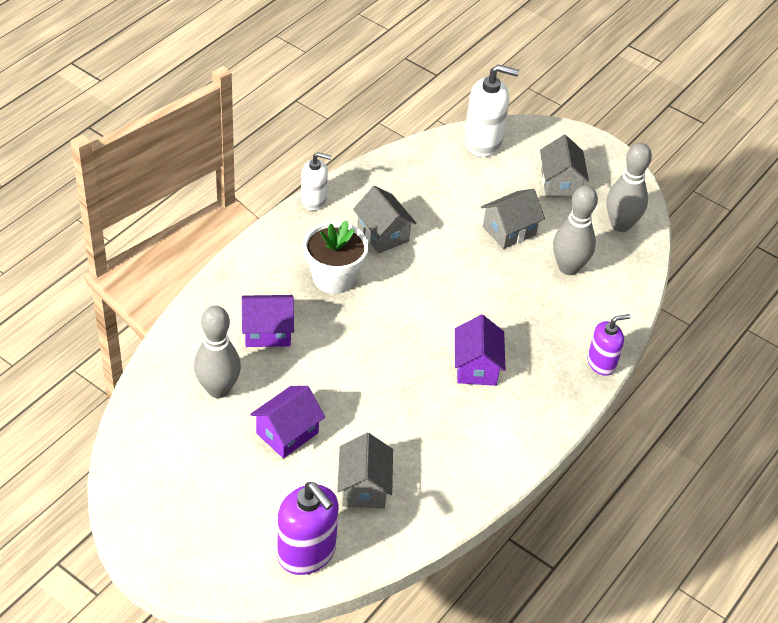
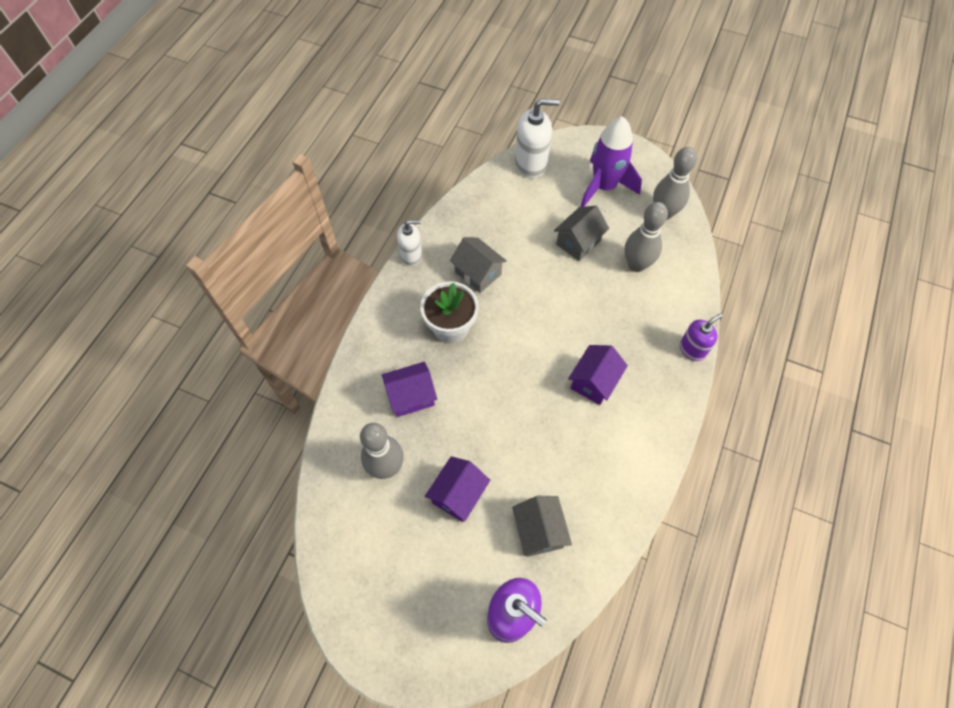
camera: 10 degrees left, 15 degrees up
purple house [455,315,506,386] -> purple house turned 45 degrees clockwise [568,345,628,405]
grey house [540,135,589,197] -> purple rocket [580,116,642,207]

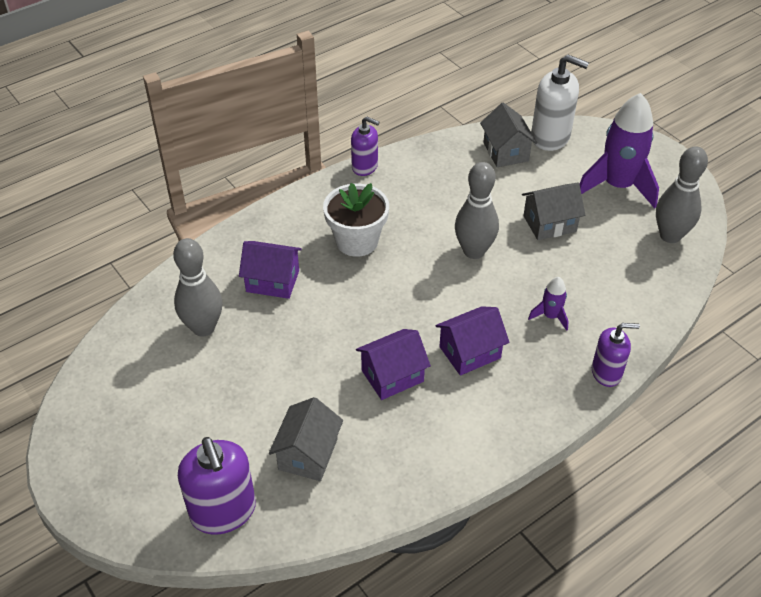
camera: 30 degrees right, 15 degrees down
white soap dispenser [397,220,422,266] -> purple soap dispenser [351,116,380,176]
purple house [425,456,490,522] -> purple house moved to [356,329,431,400]
grey house [450,237,507,293] -> grey house moved to [480,102,537,167]
grey bowling pin [624,202,668,272] -> grey bowling pin moved to [455,162,499,259]
none -> purple rocket [528,277,569,331]

